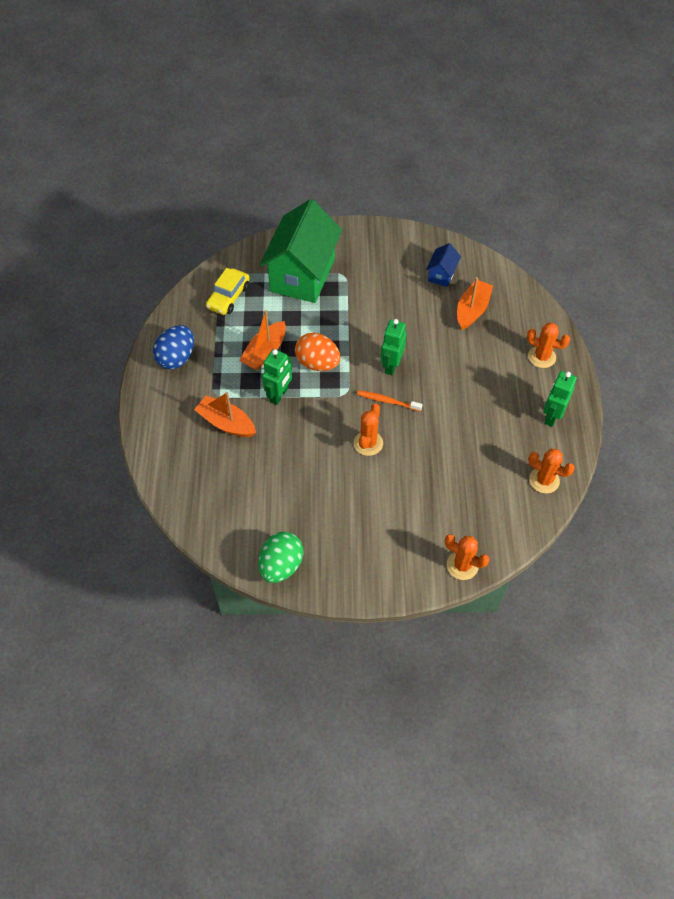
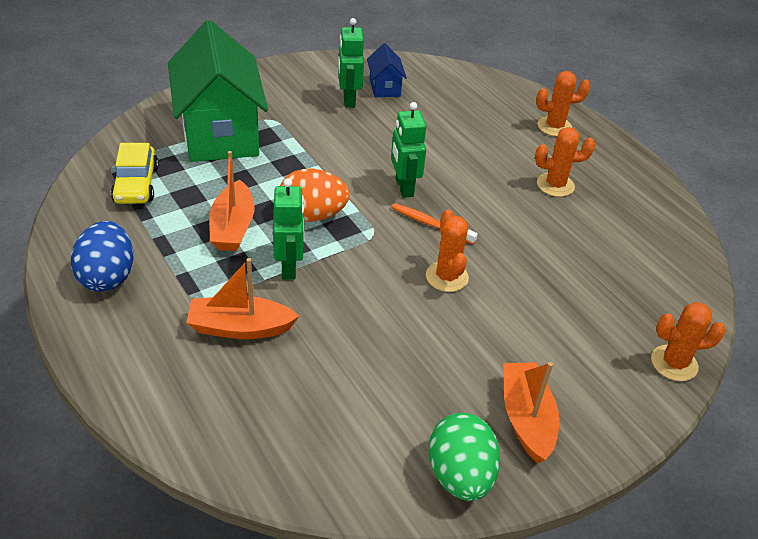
camera: 35 degrees left, 15 degrees down
orange toothbrush [357,390,423,411] -> orange toothbrush turned 45 degrees clockwise [392,203,478,244]
orange boat [457,277,493,330] -> orange boat moved to [504,362,559,463]
orange cactus [528,449,575,494] -> orange cactus moved to [535,127,595,197]
green robot [543,371,577,427] -> green robot moved to [338,18,364,108]

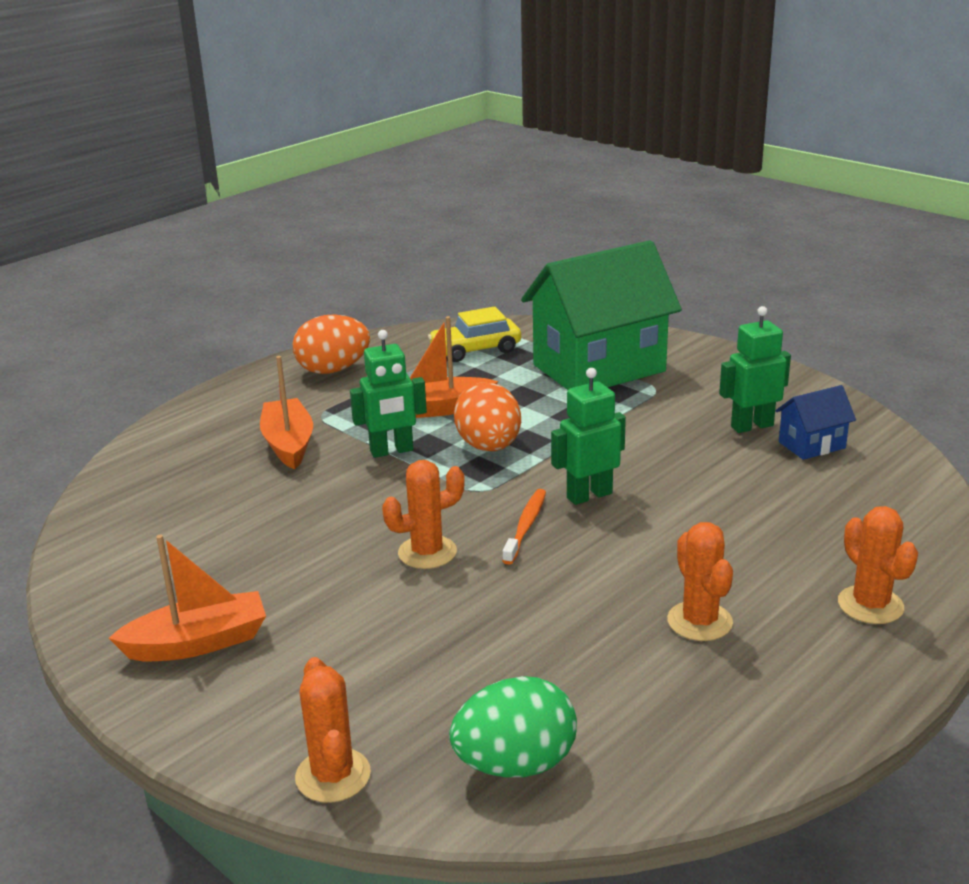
camera: 80 degrees right, 15 degrees down
blue egg [71,221,133,292] -> orange egg [292,314,370,374]
green egg [428,413,500,501] -> green egg moved to [449,676,577,777]

